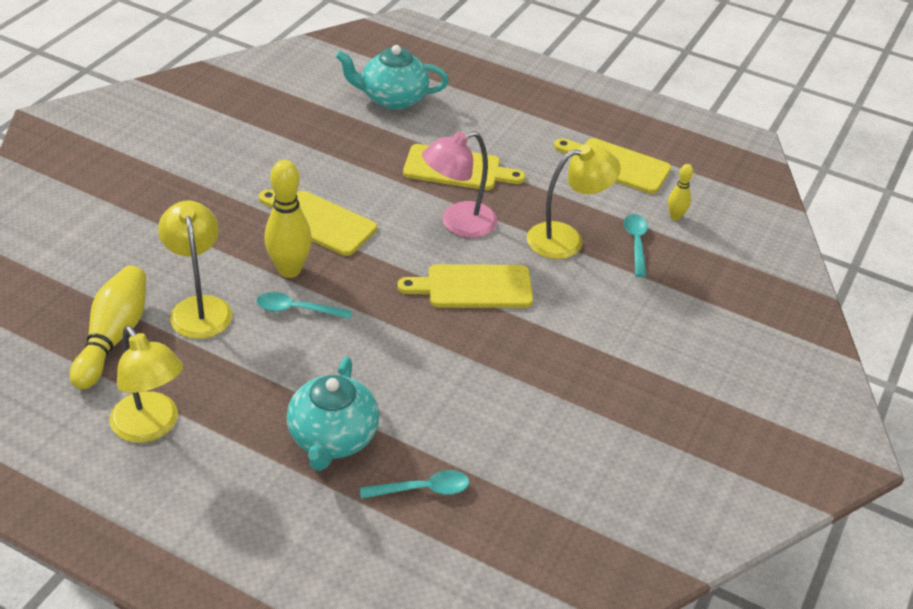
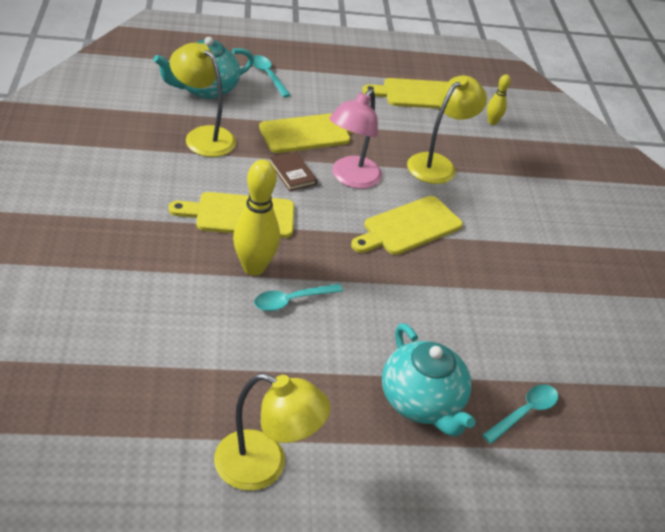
camera: 35 degrees left, 0 degrees up
yellow bowling pin [70,265,146,390] -> none
yellow lamp [158,201,232,339] -> yellow lamp moved to [170,43,236,157]
turquoise spoon [624,214,648,277] -> turquoise spoon moved to [253,55,291,98]
none -> brown book [269,152,317,191]

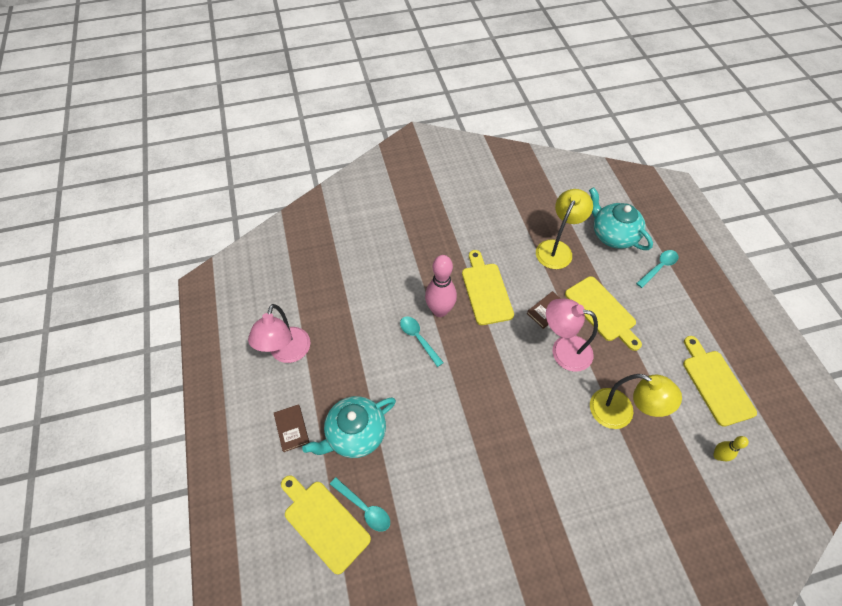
camera: 85 degrees right, 15 degrees up
yellow lamp [214,373,330,491] -> pink lamp [248,304,310,363]
yellow bowling pin [233,159,280,276] -> pink bowling pin [425,255,457,317]
yellow cutting board [351,196,463,255] -> yellow cutting board moved to [281,475,371,574]
none -> brown book [274,404,310,452]

